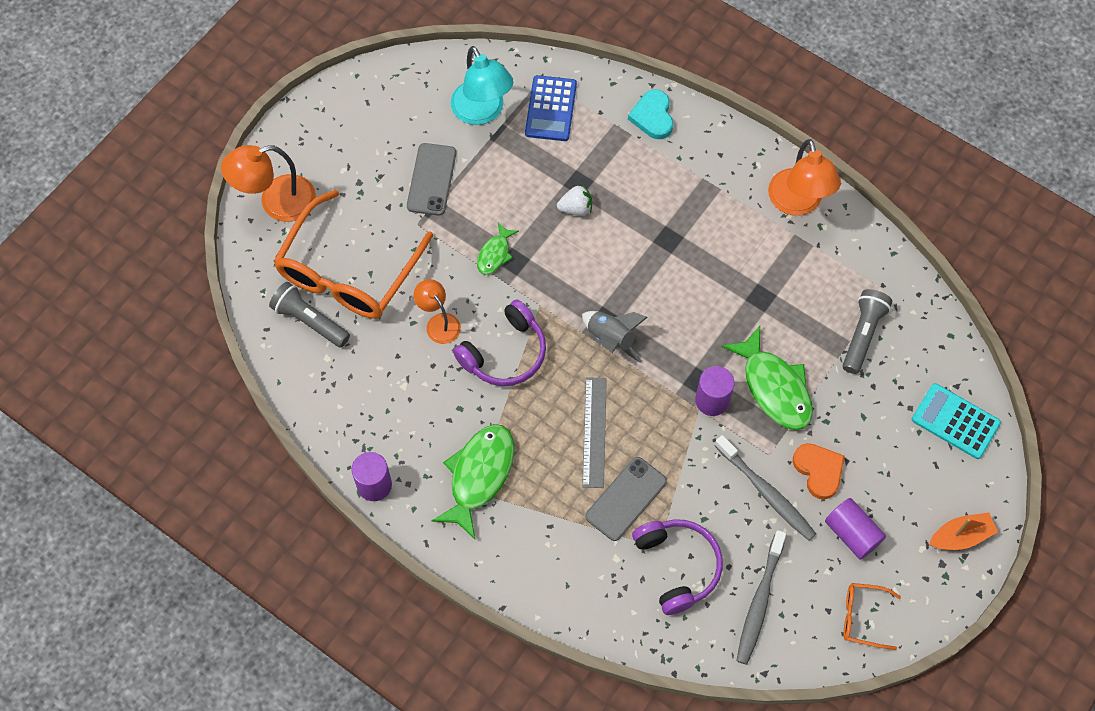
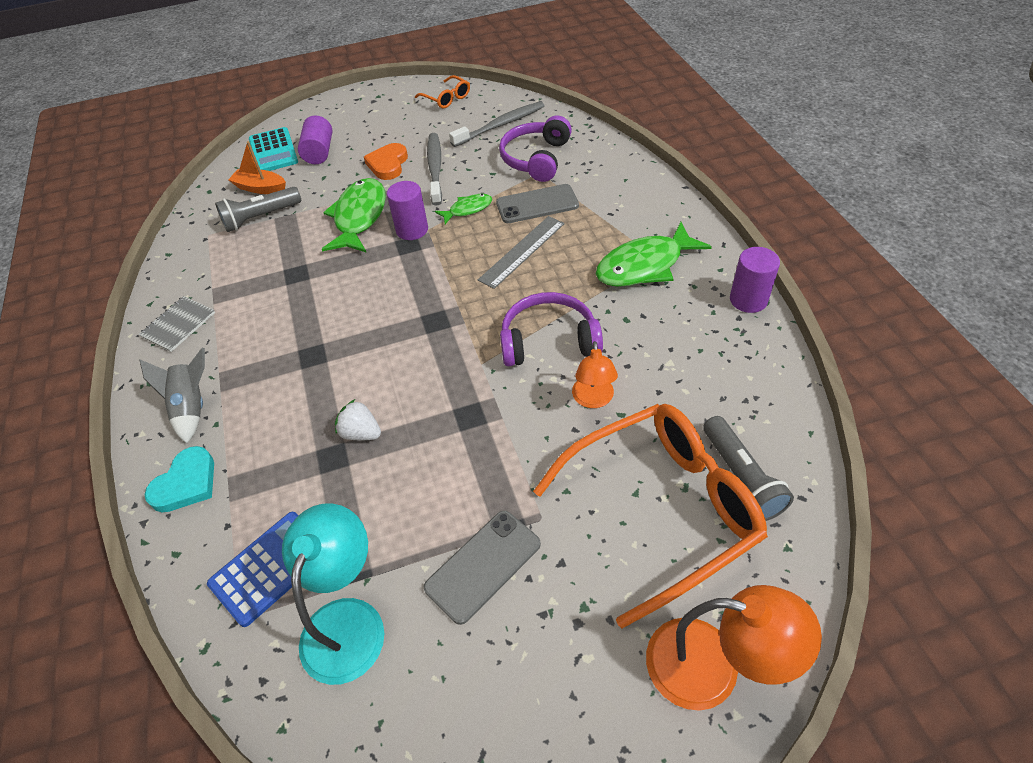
camera: 140 degrees left, 15 degrees down
green fish [477,223,519,275] -> green fish moved to [435,194,492,224]
grey rocket [582,311,648,363] -> grey rocket moved to [139,348,205,443]
orange lamp [768,139,841,216] -> grey notebook [138,296,215,352]
purple cylinder [825,498,886,560] -> purple cylinder moved to [298,115,332,164]
orange boat [929,512,998,550] -> orange boat moved to [228,141,286,194]

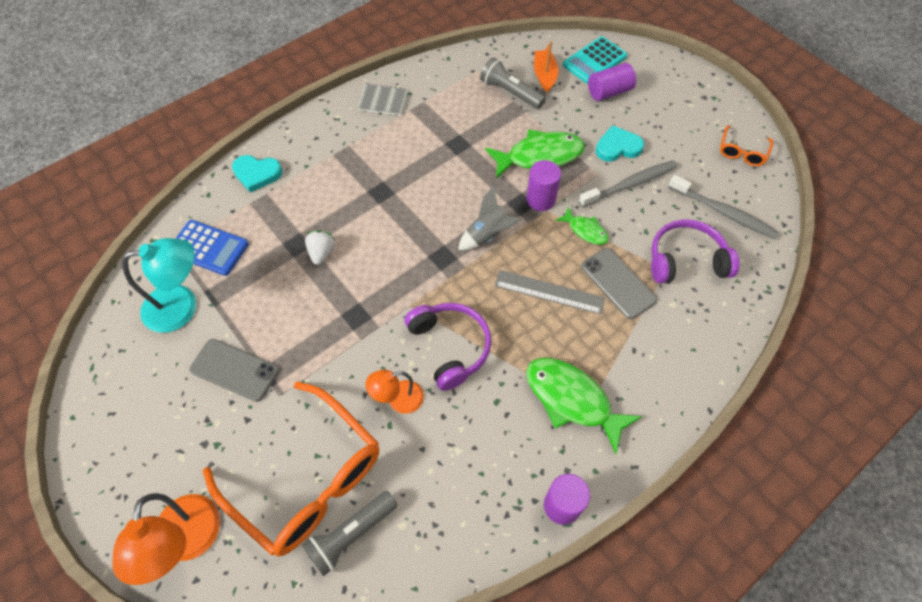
camera: 65 degrees right, 10 degrees up
grey rocket [139,348,205,443] -> grey rocket moved to [458,186,522,250]
orange heart [364,143,408,180] -> turquoise heart [596,125,644,162]

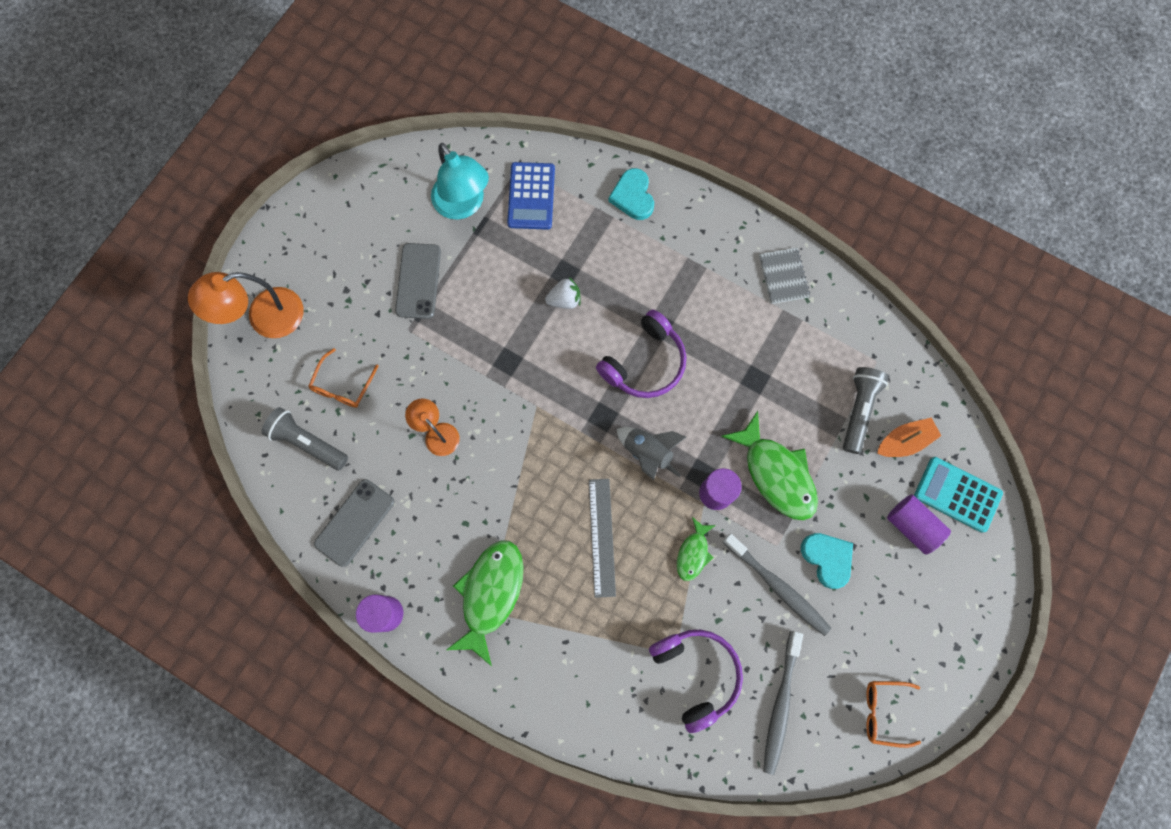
camera: 70 degrees right, 15 degrees up
orange glasses [203,381,379,556] -> orange glasses [308,348,379,408], size x0.44
purple headphones [404,303,492,391] -> purple headphones moved to [596,309,686,398]
grey phone [581,248,657,319] -> grey phone moved to [314,479,394,567]

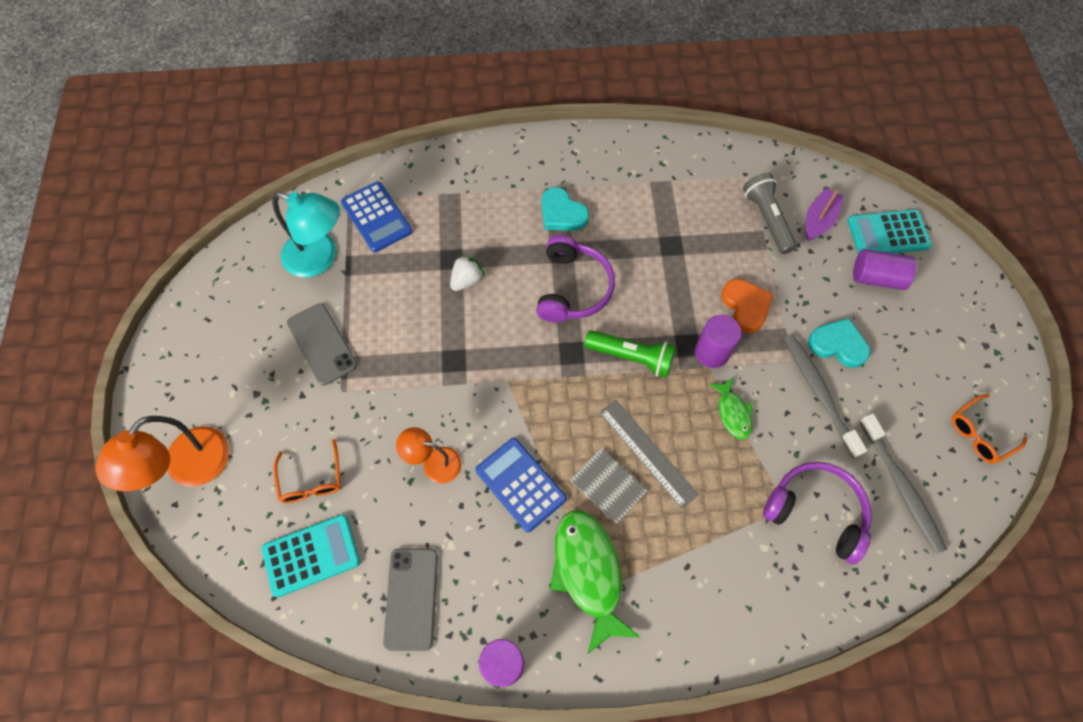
camera: 35 degrees left, 10 degrees down
grey flashlight [261,407,348,470] -> turquoise calculator [261,514,360,597]
turquoise heart [608,168,654,220] -> turquoise heart moved to [541,187,589,231]
grey rocket [617,427,686,480] -> green flashlight [584,330,676,378]
green fish [721,411,818,520] -> orange heart [721,279,773,333]
grey toothbrush [723,534,831,636] -> grey toothbrush turned 120 degrees counterclockwise [784,334,867,458]
grey notebook [759,247,810,304] -> grey notebook moved to [570,448,648,524]
orange boat [877,418,941,457] -> purple boat [806,188,844,241]
none -> blue calculator [476,438,567,532]

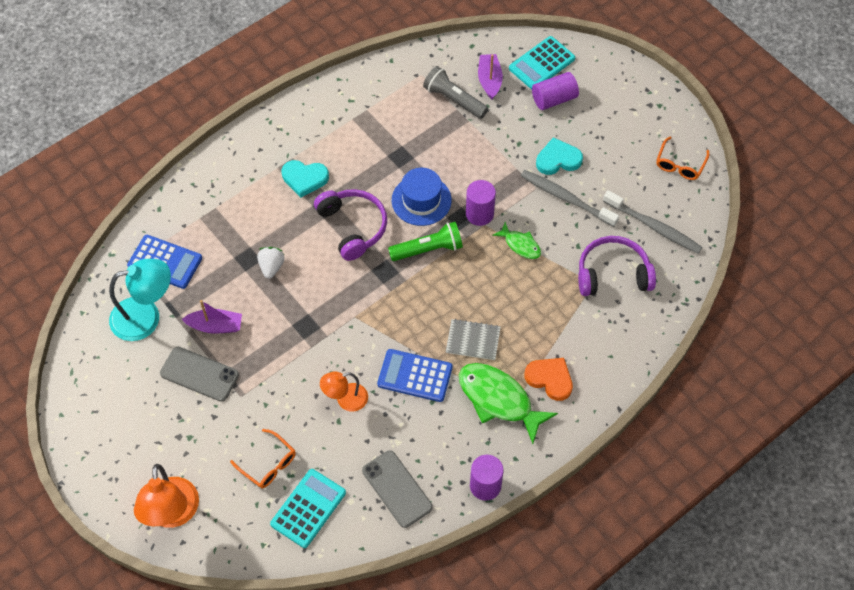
camera: 35 degrees left, 5 degrees down
grey ruler [599,400,699,509] -> none
orange heart [721,279,773,333] -> orange heart moved to [525,358,573,401]
none -> purple boat [182,300,242,334]
none -> blue hat [392,168,452,226]

